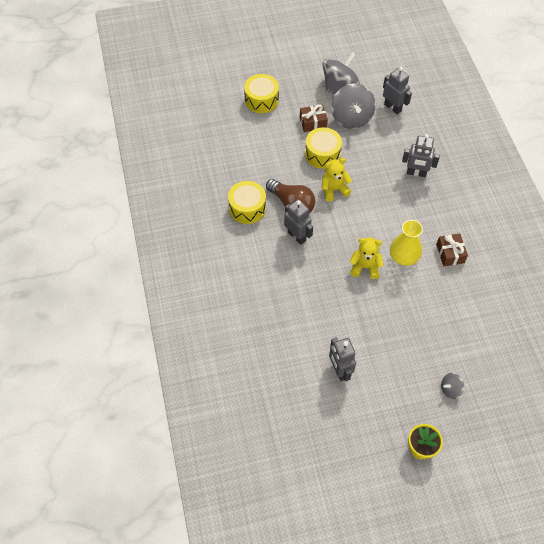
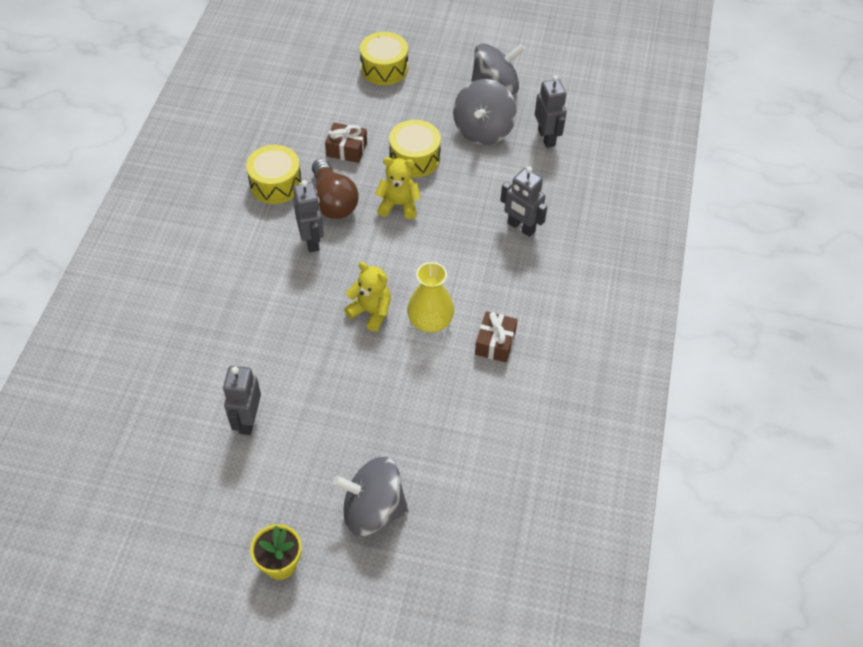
camera: 25 degrees right, 5 degrees down
brown gift [300,104,328,132] -> brown gift moved to [325,123,367,163]
grey spinning top [441,373,464,399] -> grey spinning top [333,457,409,536], size x2.08

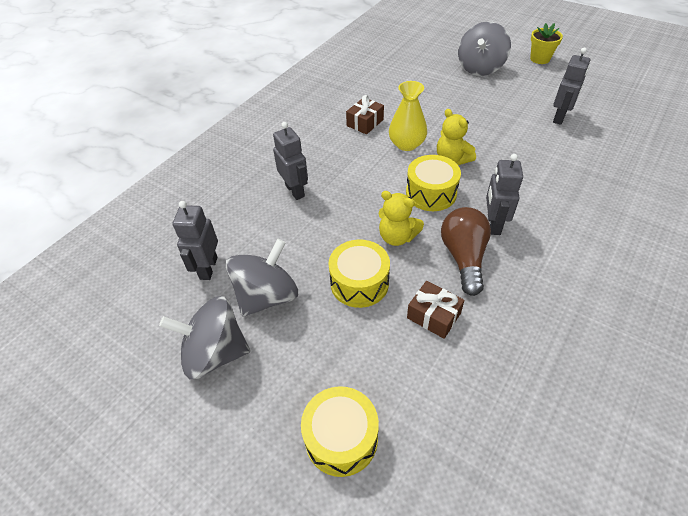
camera: 155 degrees left, 5 degrees down
yellow drum [246,145,302,204] -> yellow drum moved to [406,155,461,211]
grey spinning top [333,457,409,536] -> grey spinning top turned 90 degrees clockwise [458,22,511,76]

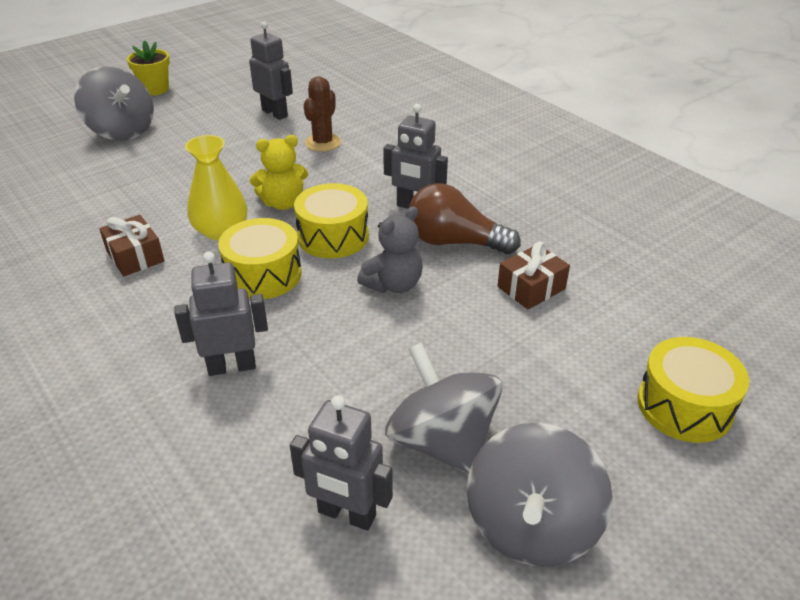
camera: 75 degrees left, 10 degrees down
yellow drum [329,240,390,308] -> yellow drum moved to [218,218,302,299]
yellow teddy bear [379,191,424,246] -> grey teddy bear [357,206,423,293]
none -> brown cactus [304,76,341,152]

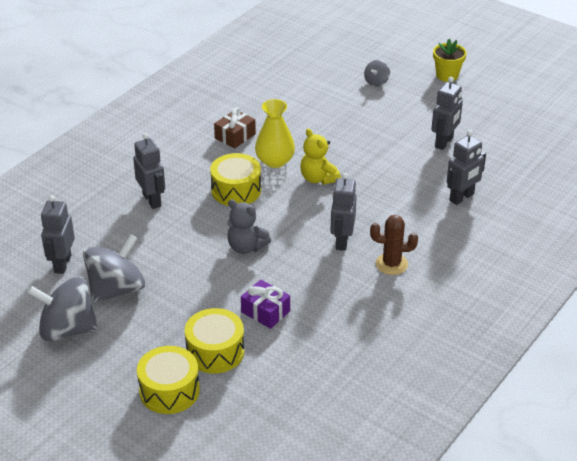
camera: 75 degrees right, 0 degrees up
grey spinning top [74,66,154,141] -> grey spinning top [364,60,390,87], size x0.48
yellow drum [294,183,369,258] -> yellow drum moved to [185,308,244,374]
brown cactus [304,76,341,152] -> brown cactus moved to [370,215,418,275]
brown light bulb [409,183,521,254] -> none
brown gift [498,241,570,310] -> purple gift [241,280,290,329]
none -> grey robot [446,130,486,205]

